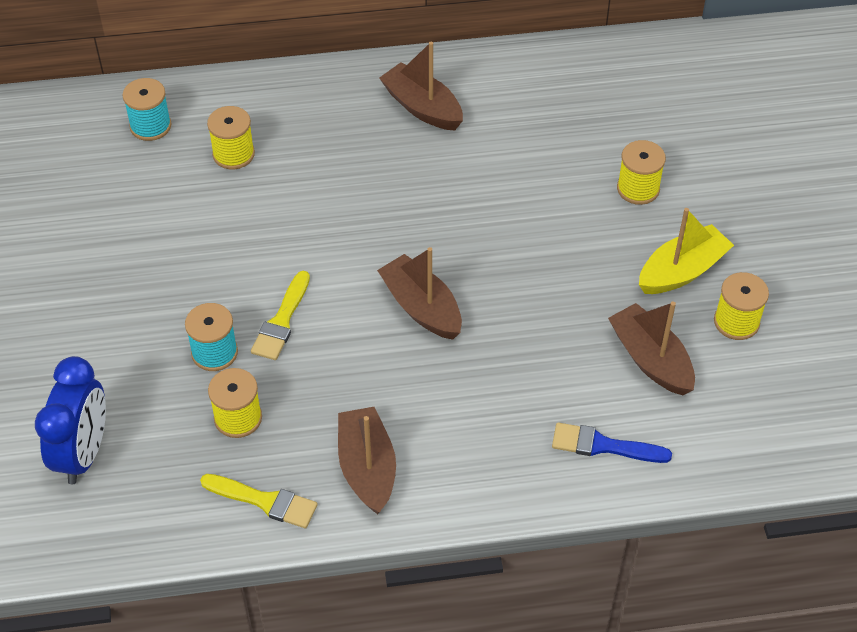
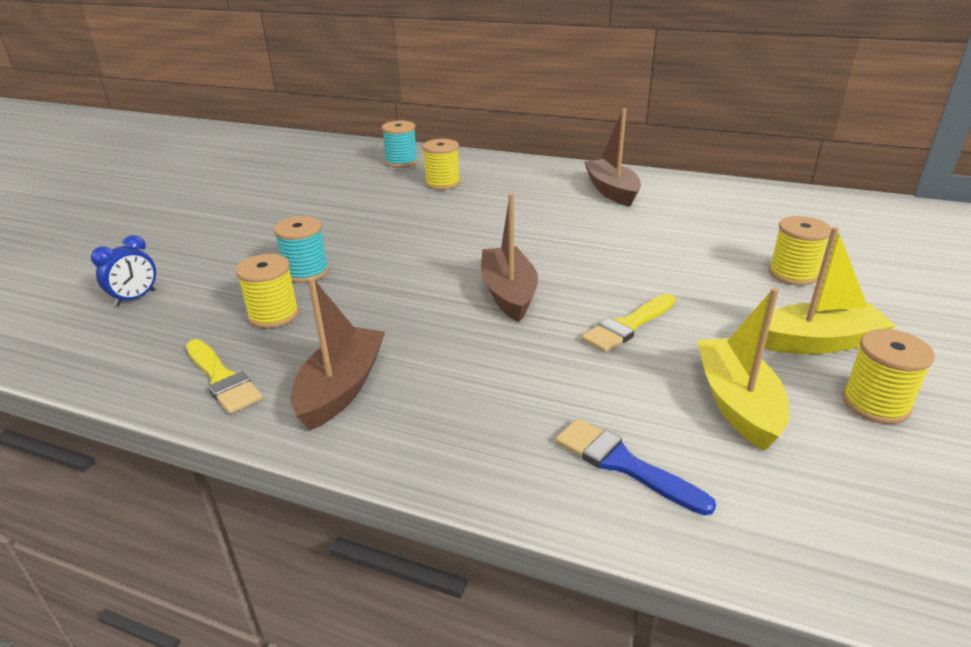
camera: 30 degrees right, 20 degrees down
blue clock [35,356,106,484] -> blue clock [91,235,156,307], size x0.56
yellow brush [251,271,310,360] -> yellow brush moved to [581,294,675,353]
brown boat [608,302,695,395] -> yellow boat [697,288,789,451]

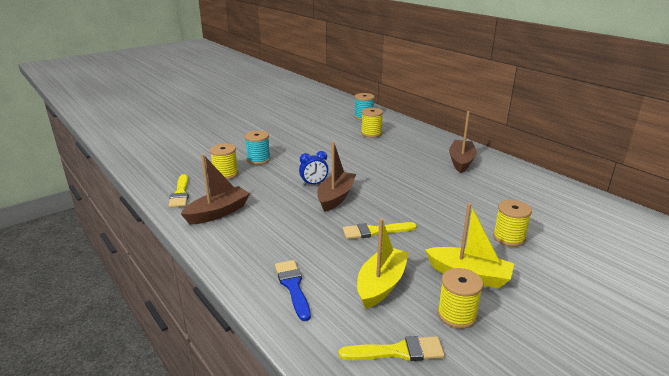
camera: 30 degrees right, 5 degrees down
blue clock [91,235,156,307] -> blue clock moved to [299,151,328,186]
none -> yellow brush [339,336,445,361]

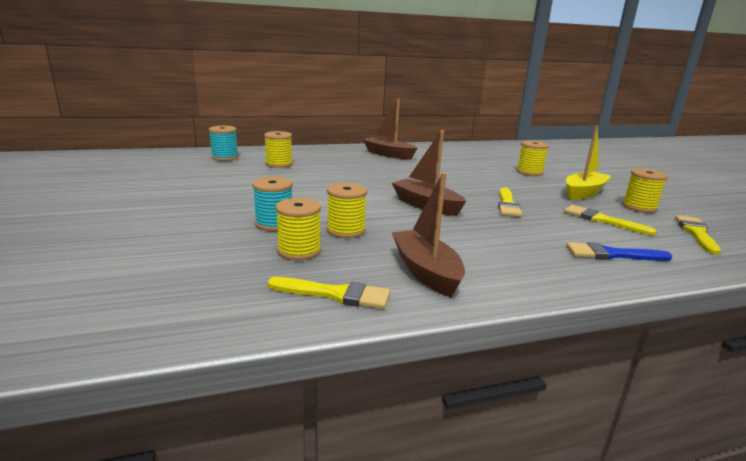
camera: 70 degrees left, 5 degrees down
blue clock [299,151,328,186] -> none
yellow boat [357,218,409,309] -> yellow brush [564,205,657,236]
none -> yellow spool [327,183,367,238]

